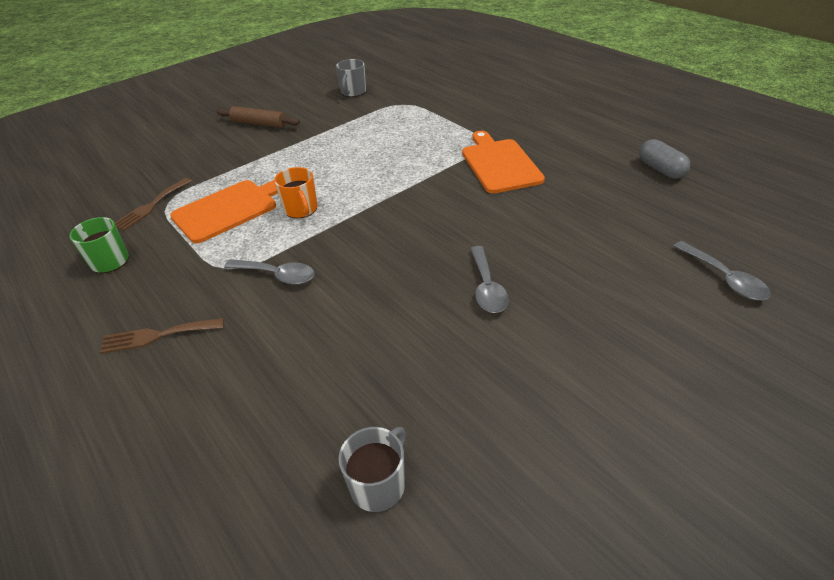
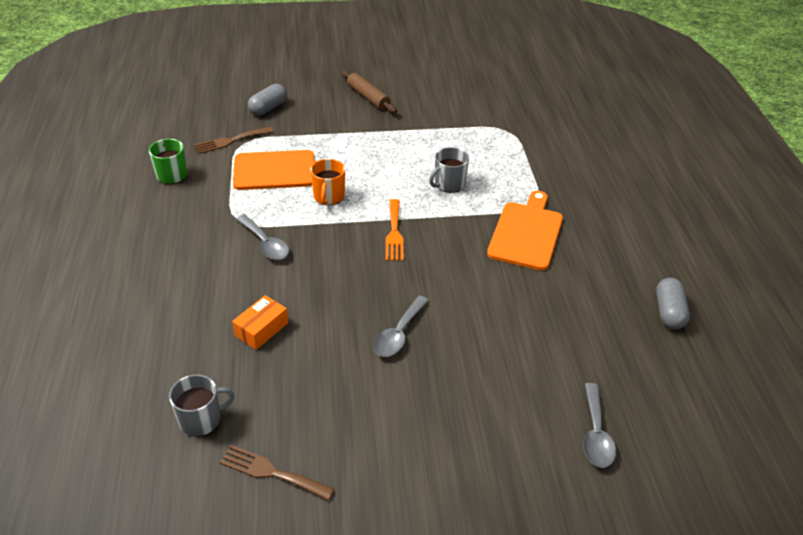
camera: 30 degrees right, 0 degrees up
brown fork [99,318,224,354] -> brown fork moved to [219,445,334,500]
grey mug [336,59,366,97] -> grey mug moved to [429,147,469,193]
none -> orange box [232,295,288,350]
none -> grey capsule [248,84,287,116]
none -> orange fork [386,199,404,261]

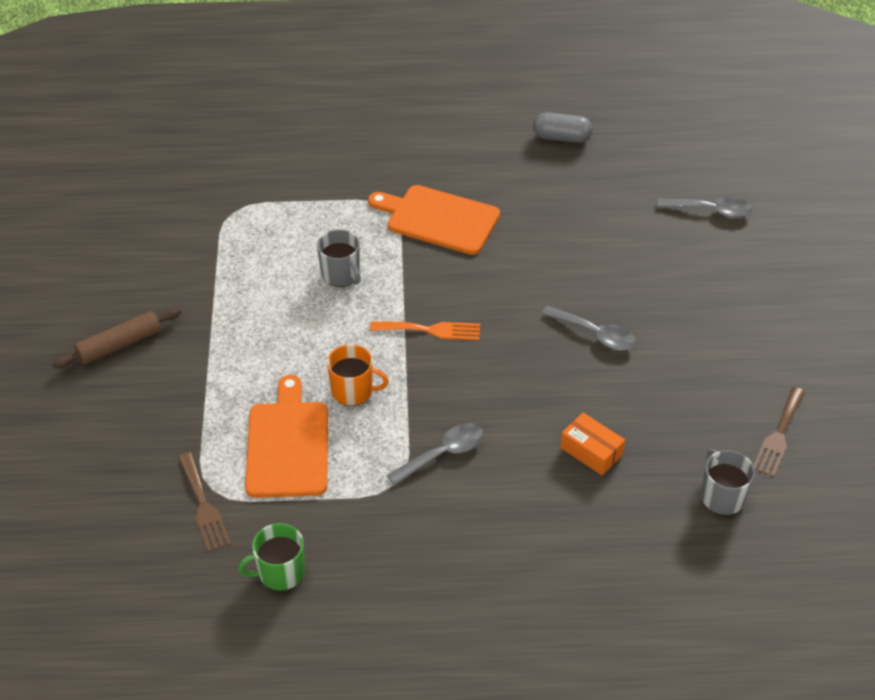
camera: 85 degrees left, 5 degrees up
grey capsule [248,84,287,116] -> none

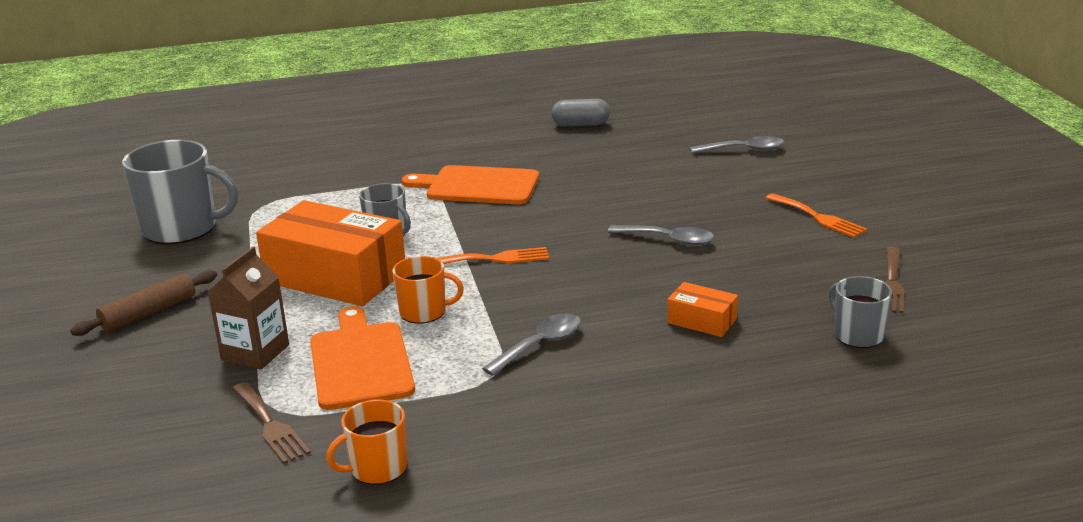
camera: 10 degrees left, 20 degrees down
green mug [238,523,305,591] -> orange mug [326,400,407,485]
none -> grey mug [122,140,238,244]
none -> brown carton [208,247,289,370]
none -> orange box [256,200,405,306]
none -> orange fork [766,193,867,238]

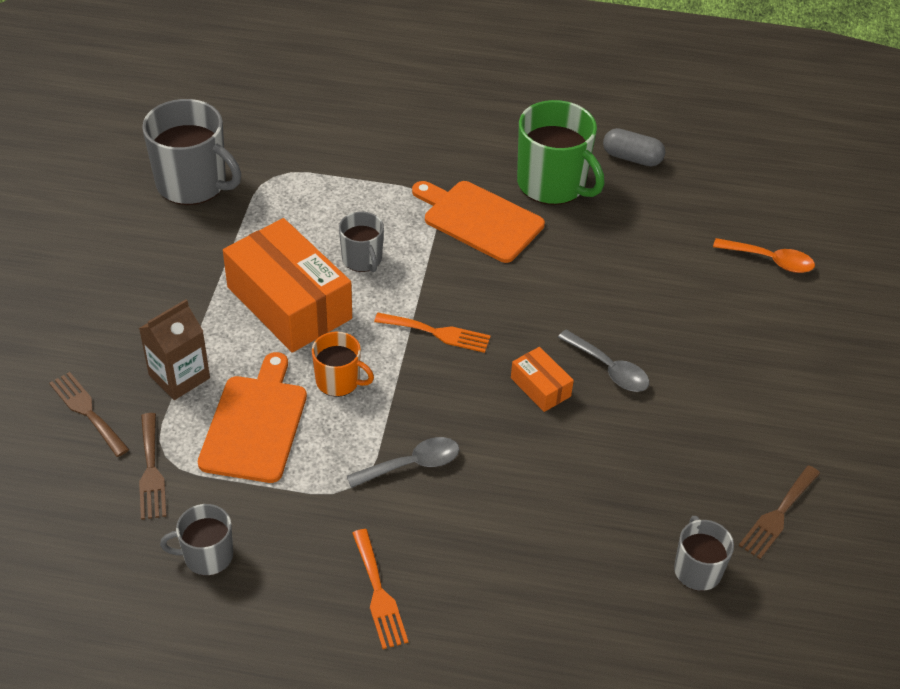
camera: 20 degrees right, 20 degrees up
brown rolling pin [70,270,217,336] -> none
orange mug [326,400,407,485] -> grey mug [160,504,233,576]
orange box [667,282,738,337] -> orange box moved to [511,347,574,412]
grey spoon [690,136,784,154] -> orange spoon [713,238,815,273]
orange fork [766,193,867,238] -> orange fork moved to [352,529,408,649]
none -> brown fork [49,372,130,457]
none -> green mug [517,100,604,205]

